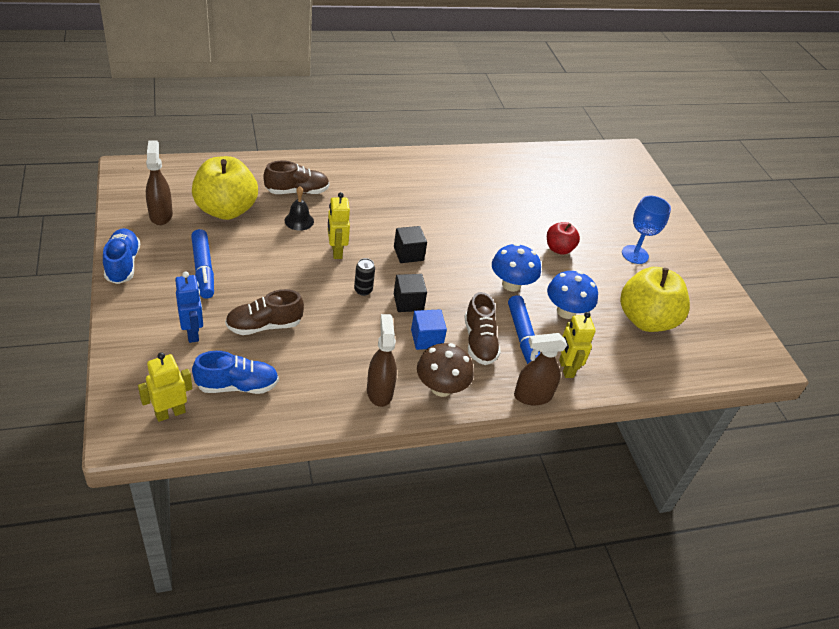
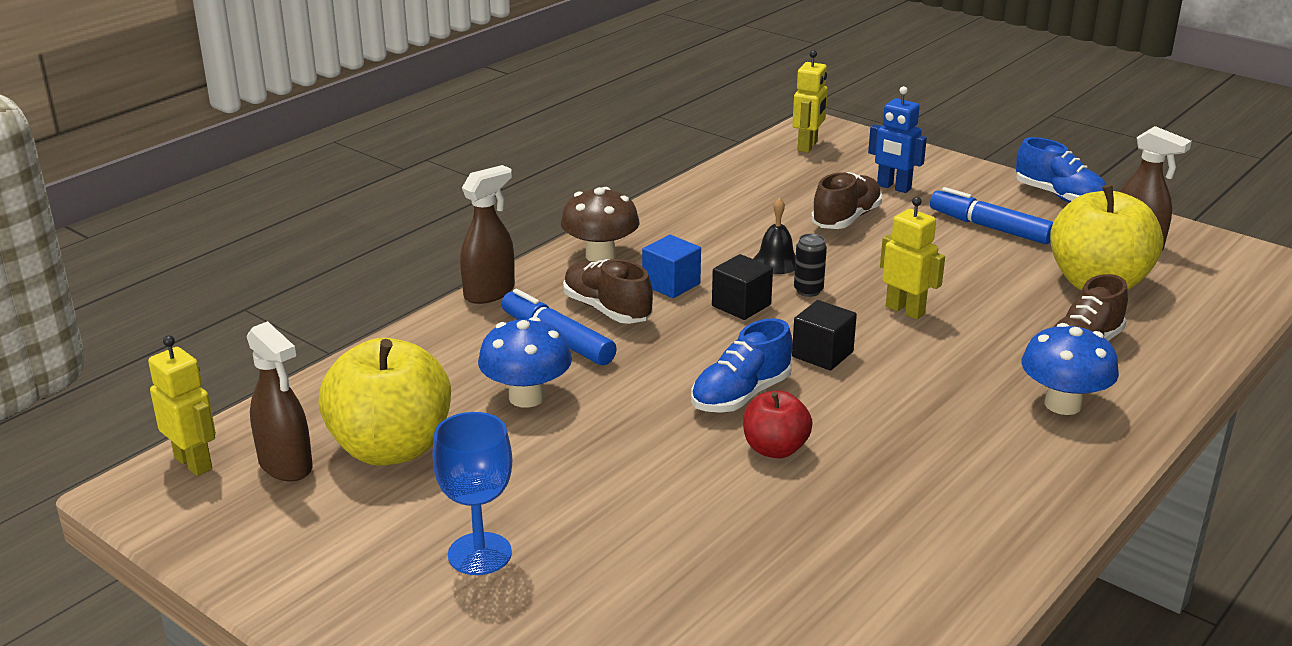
camera: 150 degrees right, 15 degrees down
blue shoe [192,351,279,394] -> blue shoe moved to [691,318,793,413]
black bell [284,186,314,231] -> black bell moved to [753,198,796,274]
brown spray bottle [367,314,397,407] -> brown spray bottle moved to [247,321,313,481]
blue mushroom [492,243,541,292] -> blue mushroom moved to [1021,323,1119,415]
red apple [547,222,580,255] -> red apple moved to [743,390,813,459]
yellow robot [559,312,596,378] -> yellow robot moved to [148,335,216,476]

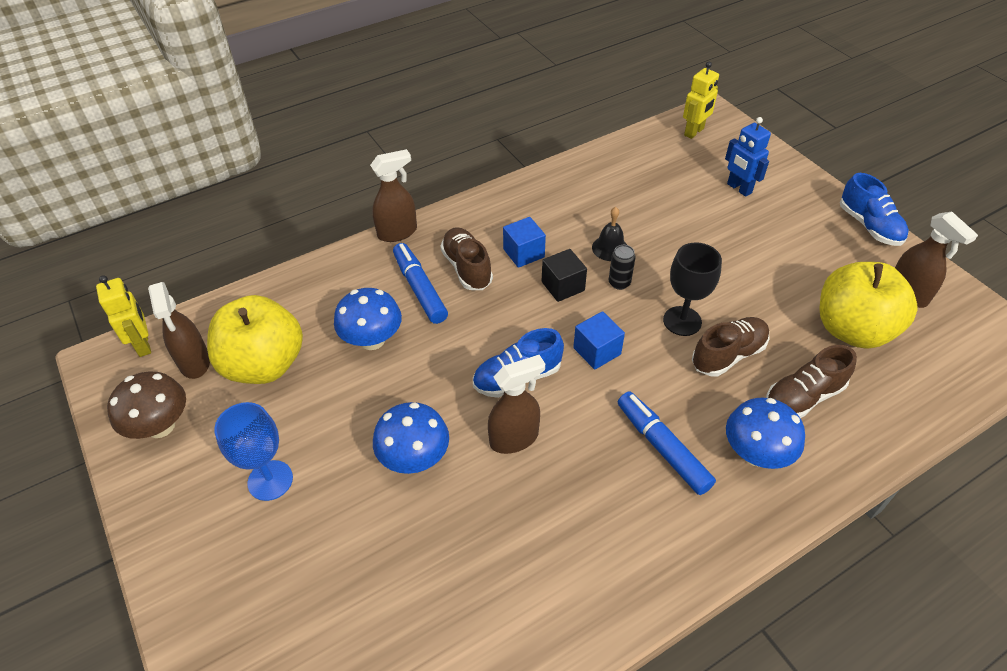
camera: 20 degrees right, 20 degrees up
brown mushroom [561,187,639,262] -> brown mushroom moved to [107,372,186,439]
red apple [743,390,813,459] -> brown spray bottle [488,355,545,454]
black cube [792,300,857,371] -> blue cube [573,311,625,370]
brown shoe [811,172,882,229] -> brown shoe moved to [692,317,769,376]
yellow robot [880,197,945,320] -> black goblet [663,242,722,336]
blue marker [930,187,1053,245] -> blue marker moved to [618,391,716,495]
none -> blue mushroom [373,402,449,474]

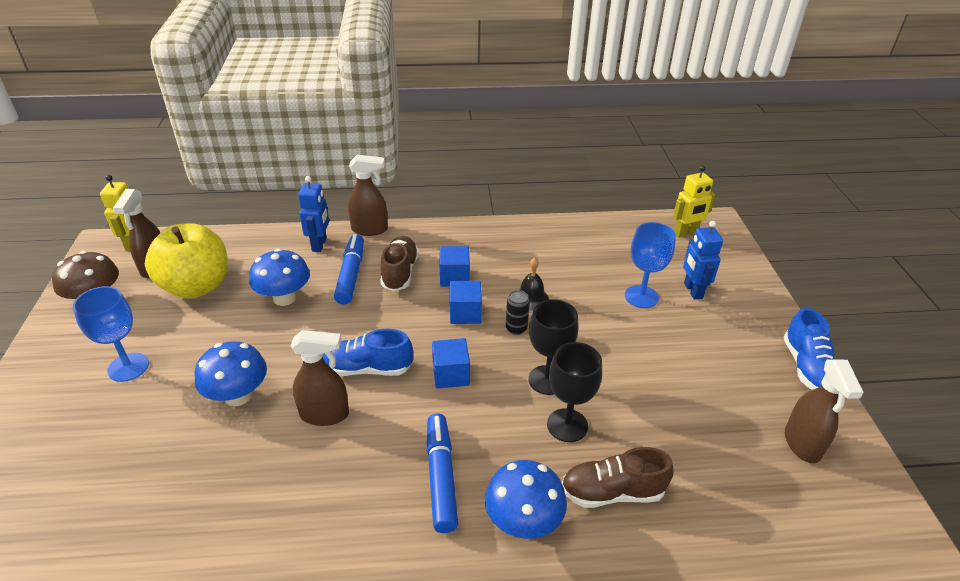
camera: 25 degrees right, 10 degrees down
black cube [542,249,587,302] -> blue cube [450,281,482,324]
brown shoe [692,317,769,376] -> black goblet [547,342,602,442]
yellow apple [819,262,918,349] -> none
none -> blue robot [298,176,329,252]
none -> blue goblet [625,222,676,308]

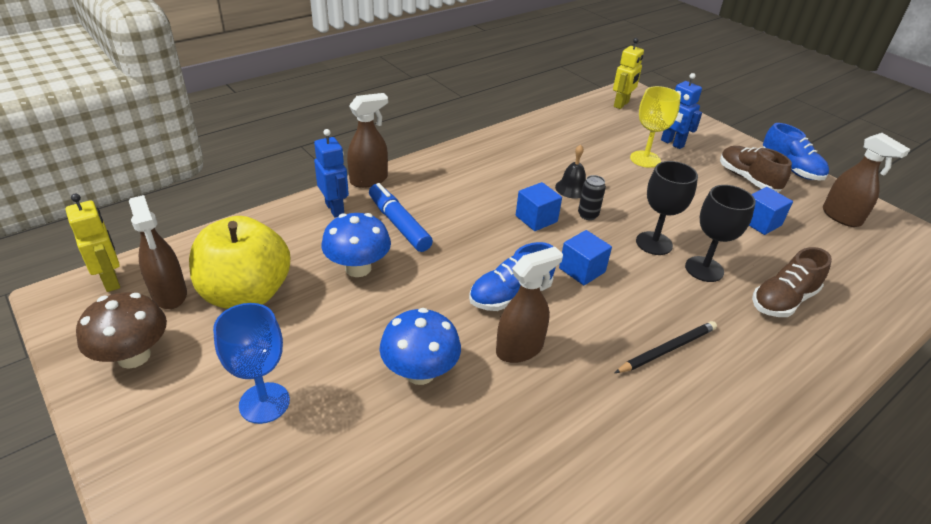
camera: 35 degrees left, 0 degrees up
brown shoe [380,236,419,291] -> brown shoe moved to [720,146,792,192]
blue marker [427,413,458,533] -> black pencil [615,321,717,373]
blue cube [440,246,470,287] -> blue cube moved to [749,187,793,235]
blue mushroom [485,460,567,539] -> none
blue goblet [625,222,676,308] -> yellow goblet [630,86,681,168]

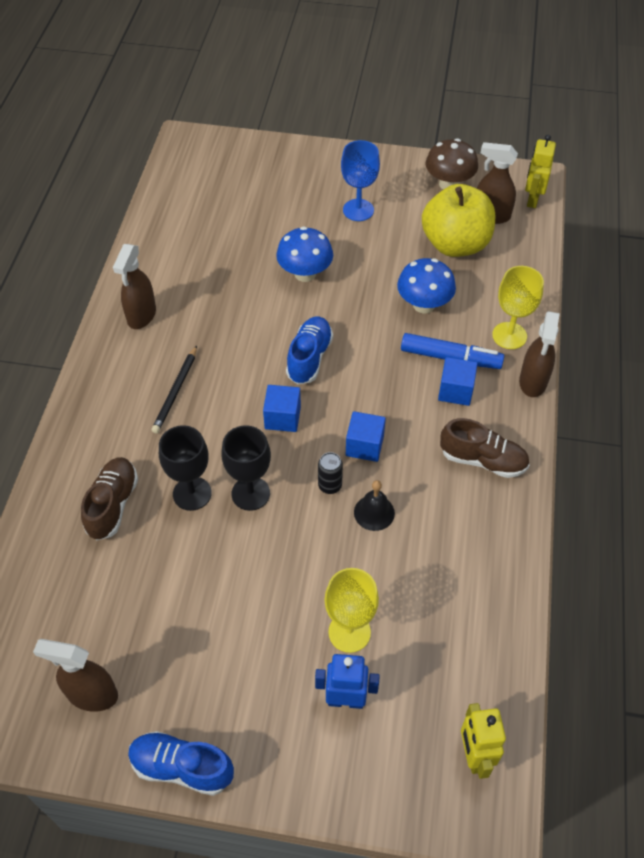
camera: 140 degrees right, 15 degrees up
yellow robot [66,193,120,292] -> yellow robot turned 90 degrees clockwise [525,135,556,208]
blue robot [314,129,349,218] -> yellow goblet [492,266,544,349]
brown spray bottle [496,247,563,363] -> brown spray bottle moved to [113,244,156,329]
brown shoe [720,146,792,192] -> brown shoe moved to [440,418,530,478]
blue cube [749,187,793,235] -> blue cube moved to [438,357,478,406]

